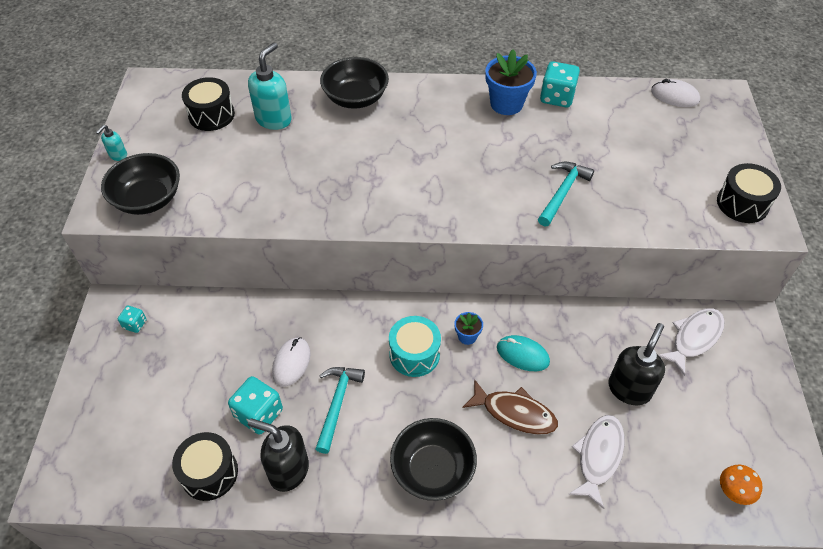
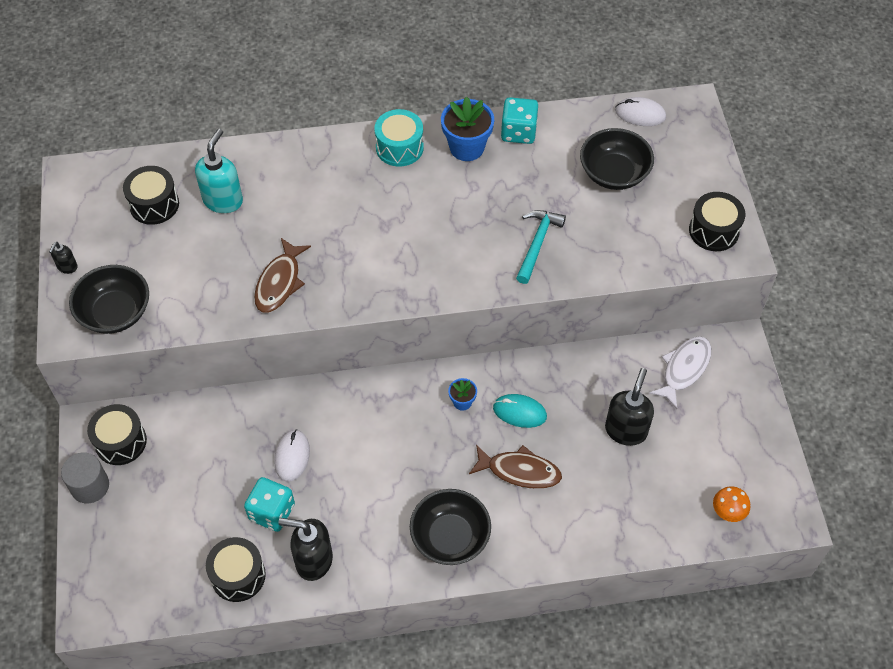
camera: 10 degrees left, 5 degrees up
turquoise soap dispenser [96,125,127,161] -> black soap dispenser [49,242,77,274]
turquoise dice [118,306,147,333] -> black drum [87,404,147,465]
turquoise hammer [316,367,365,454] -> none
black bowl [320,57,389,109] -> black bowl moved to [580,128,654,190]
turquoise drum [389,316,441,377] -> turquoise drum moved to [375,109,424,167]
white fish [568,415,624,509] -> none
none -> grey cylinder [61,453,109,503]
none -> brown fish [254,238,311,313]

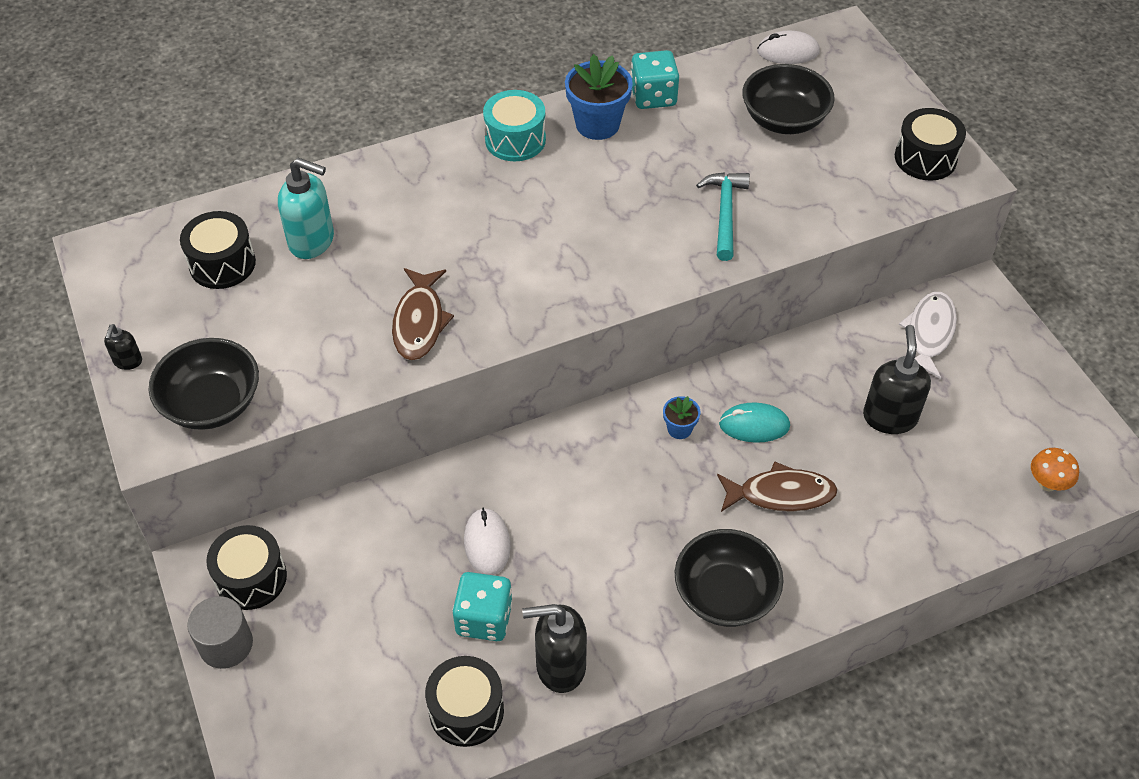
camera: 15 degrees left, 5 degrees down
turquoise soap dispenser [195,129,243,213] -> turquoise soap dispenser turned 105 degrees clockwise [278,158,334,259]

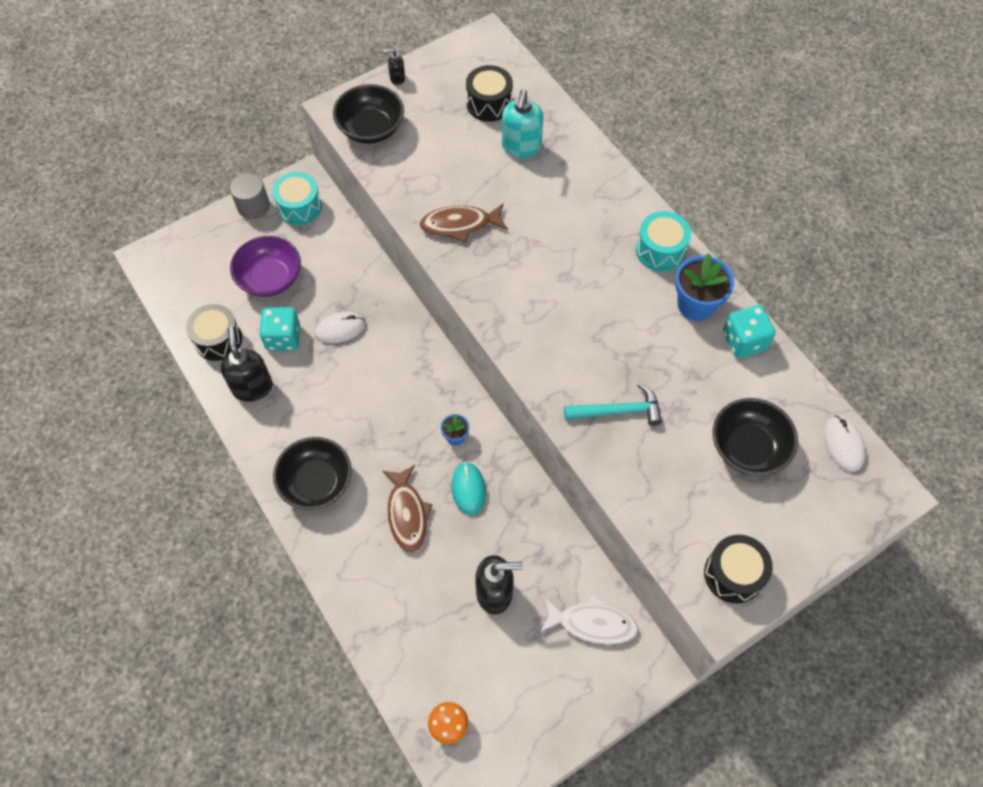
camera: 80 degrees right, 10 degrees up
black drum [206,525,287,610] -> turquoise drum [272,172,322,225]
none -> purple bowl [230,236,301,297]

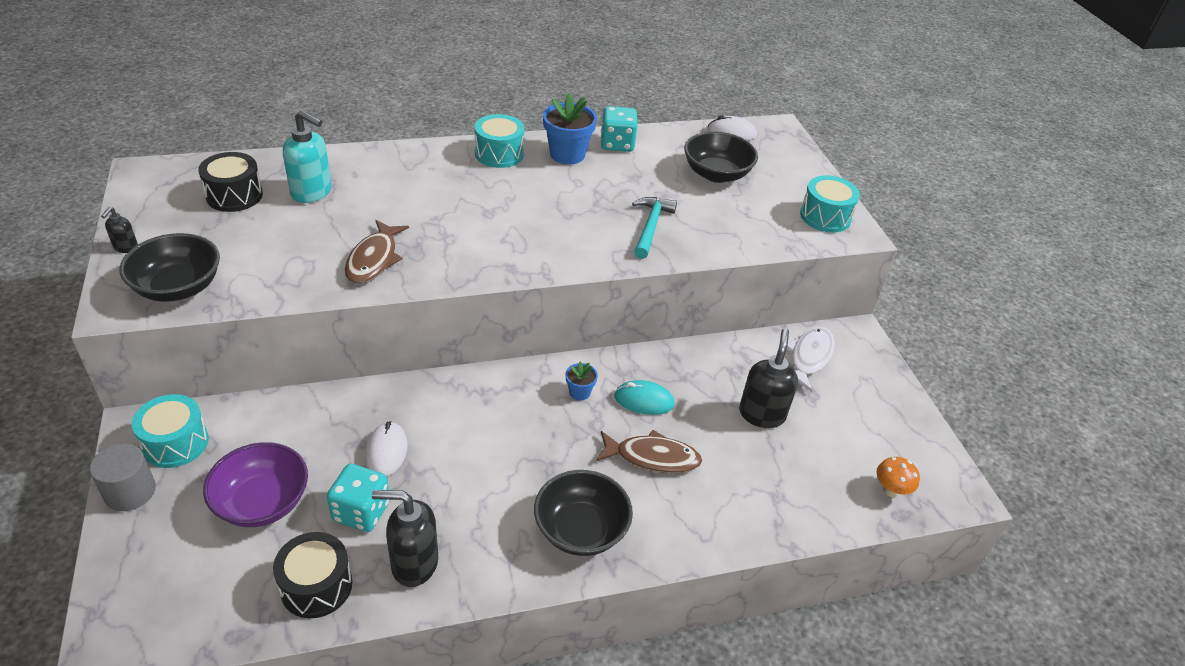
camera: 75 degrees left, 20 degrees down
black drum [704,535,773,603] -> turquoise drum [800,175,860,233]

